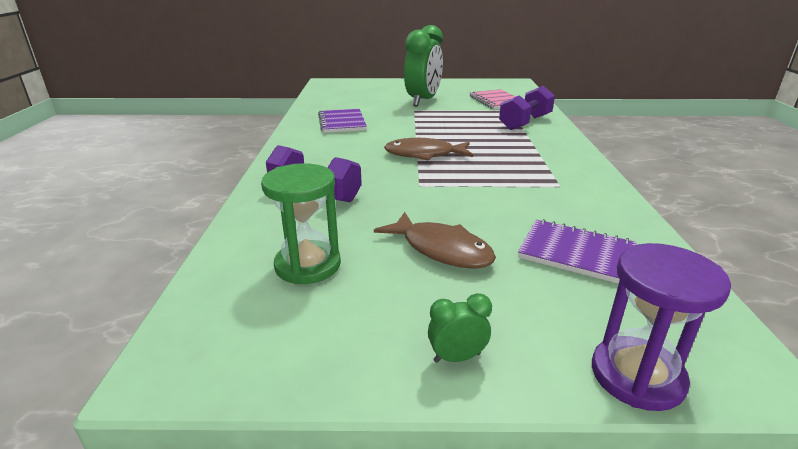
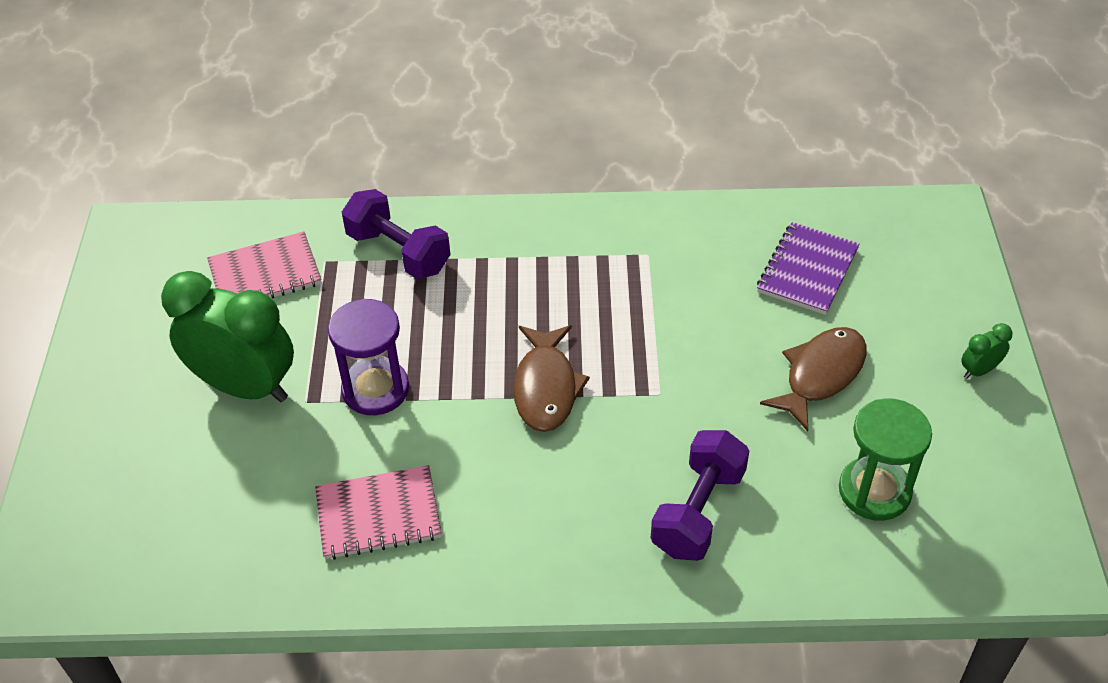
camera: 90 degrees left, 20 degrees up
purple notebook [318,109,367,133] -> pink notebook [315,465,442,560]
green clock [428,293,492,363] -> green clock turned 75 degrees clockwise [961,323,1012,379]
purple hourglass [592,243,731,411] -> purple hourglass moved to [328,299,409,415]

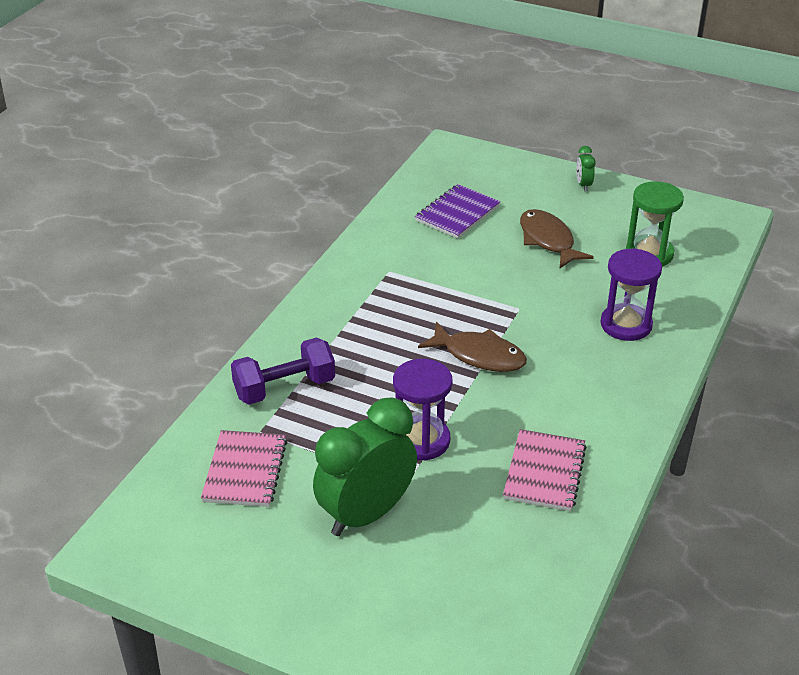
camera: 65 degrees left, 10 degrees down
purple dumbbell [651,430,749,561] -> purple hourglass [600,248,662,341]
purple notebook [757,222,860,315] -> purple notebook turned 75 degrees clockwise [415,184,501,239]

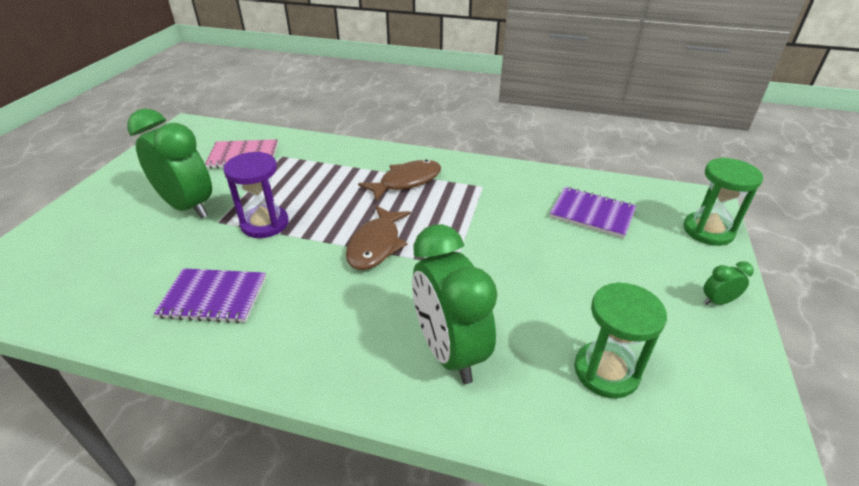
camera: 80 degrees right, 0 degrees up
purple dumbbell [231,337,335,404] -> none
pink notebook [503,429,587,511] -> purple notebook [154,268,266,323]
brown fish [520,209,594,269] -> brown fish moved to [358,159,441,202]
purple hourglass [600,248,662,341] -> green clock [412,224,497,384]
none -> green hourglass [684,158,763,246]

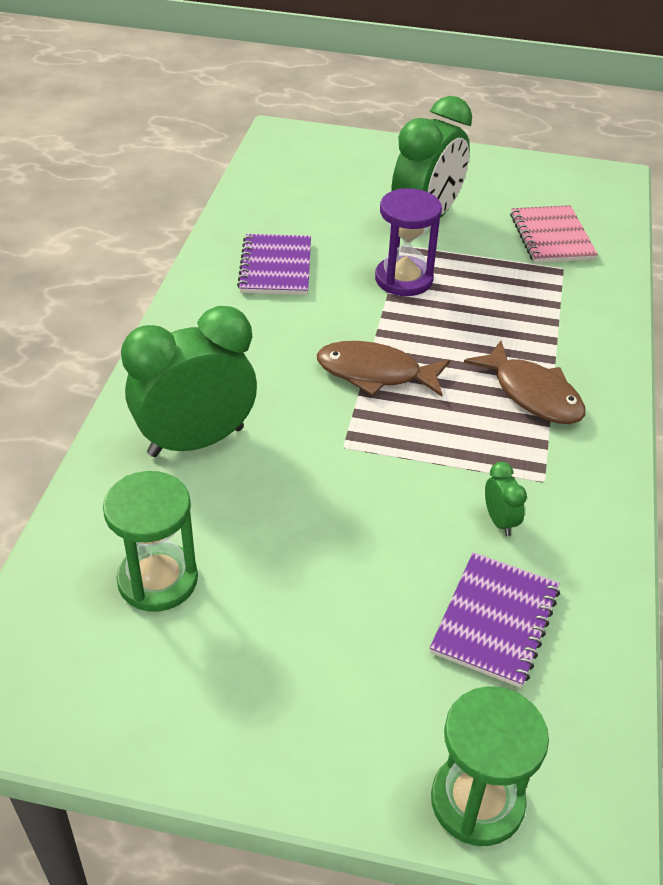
camera: 85 degrees right, 5 degrees up
green clock [703,261,754,305] -> green clock moved to [485,462,527,536]

